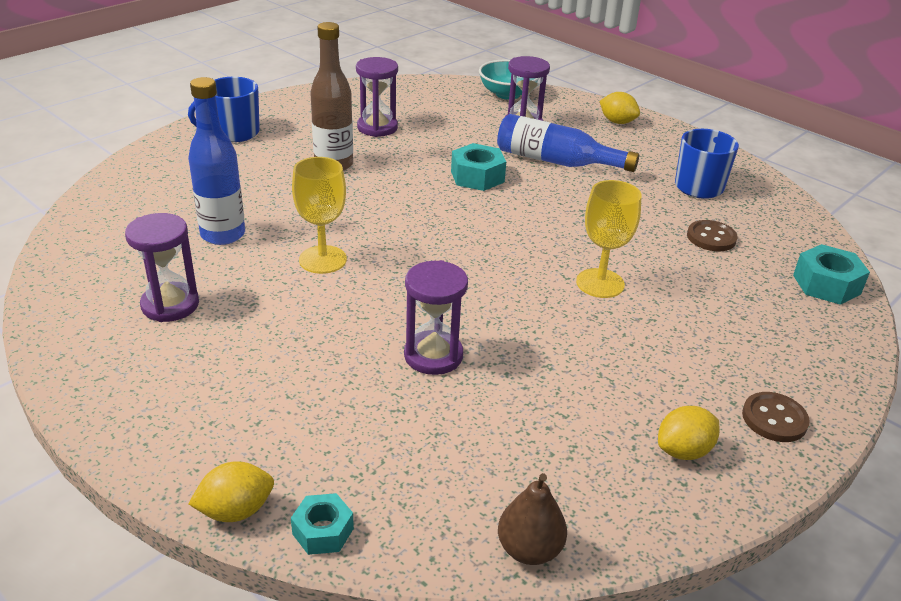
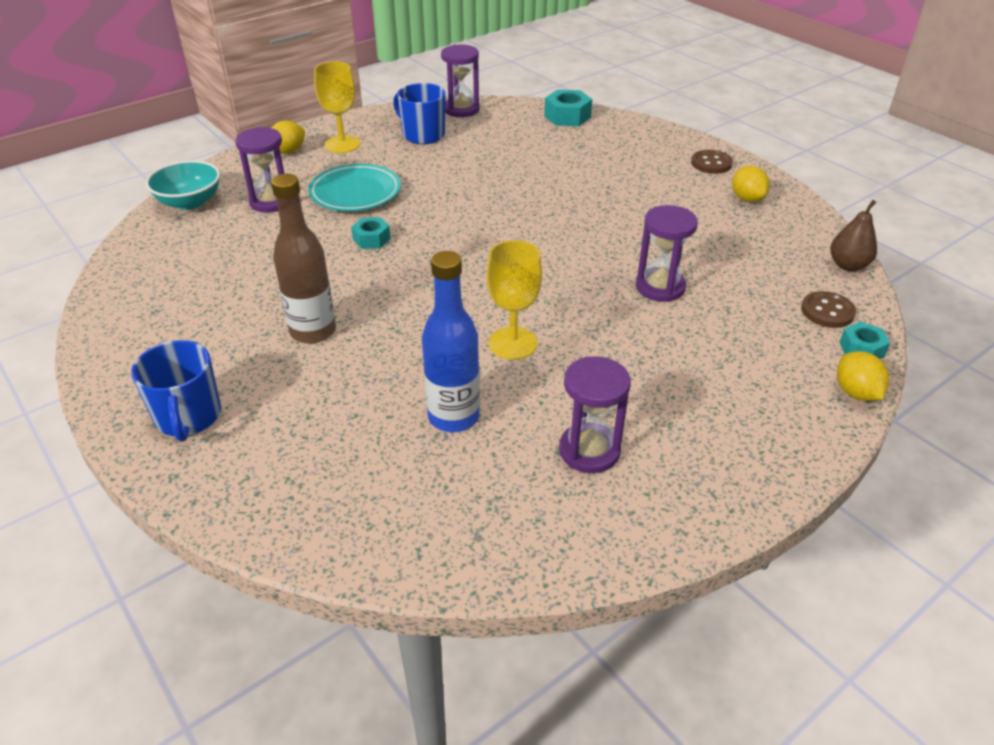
camera: 80 degrees left, 5 degrees up
purple hourglass [356,57,398,137] -> purple hourglass moved to [441,45,480,117]
turquoise nut [451,143,506,191] -> turquoise nut [351,217,391,249], size x0.65
blue bottle [497,114,639,172] -> turquoise plate [308,164,401,211]
yellow goblet [576,180,642,298] -> yellow goblet moved to [314,62,360,153]
brown button [687,220,738,251] -> brown button moved to [801,291,856,328]

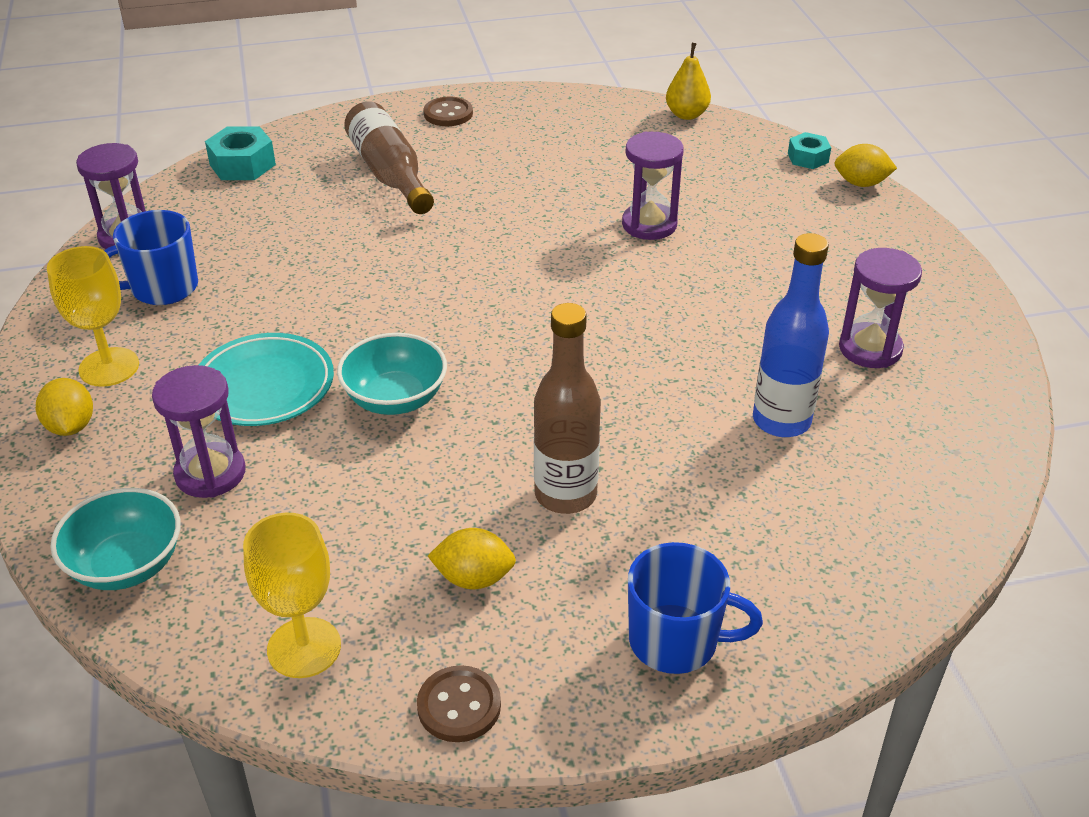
camera: 65 degrees left, 0 degrees up
turquoise nut [351,217,391,249] -> turquoise bowl [337,333,447,415]
yellow goblet [486,240,542,360] -> yellow goblet moved to [243,513,341,678]
yellow lemon [732,166,770,202] -> yellow lemon moved to [428,528,516,589]
brown button [801,291,856,328] -> brown button moved to [417,665,501,742]
brown pear [830,200,877,271] -> yellow pear [666,43,711,120]
none -> brown bottle [344,101,434,214]

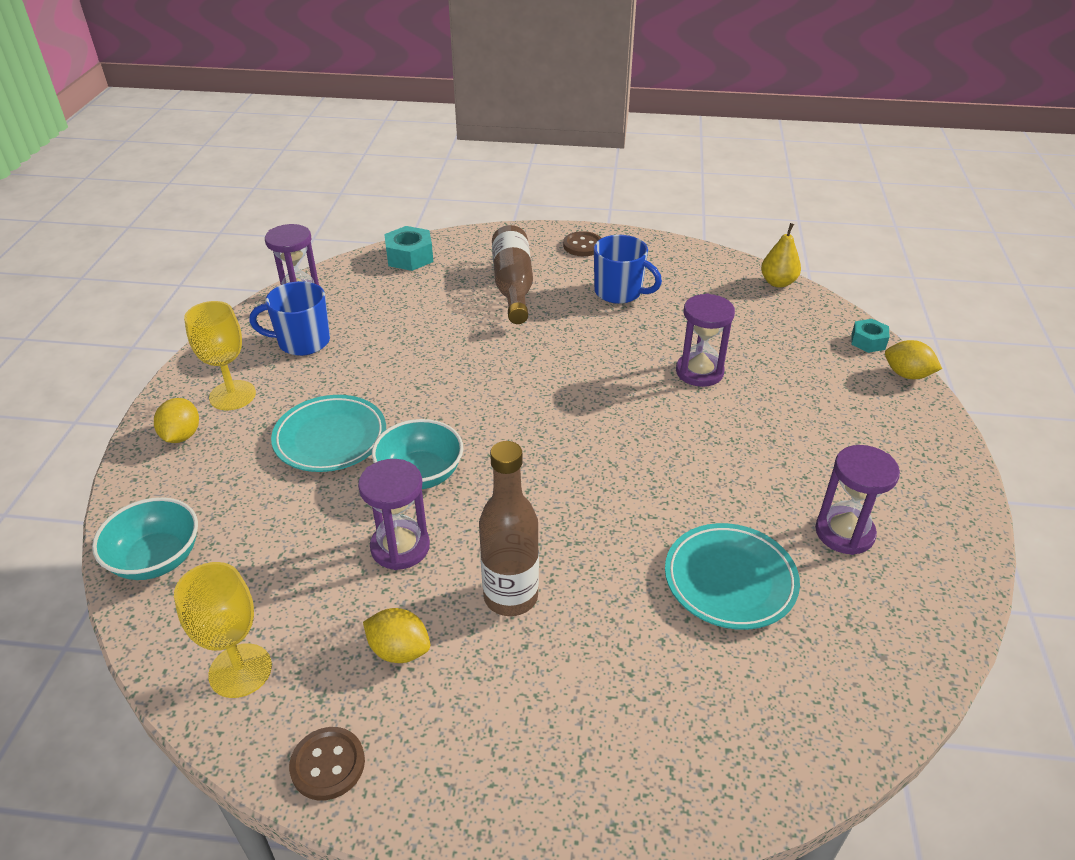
camera: 20 degrees right, 0 degrees up
purple hourglass [152,365,246,498] -> purple hourglass moved to [358,459,430,570]
blue mug [628,542,763,674] -> blue mug moved to [594,235,662,304]
blue bottle [753,233,829,437] -> turquoise plate [665,523,800,630]

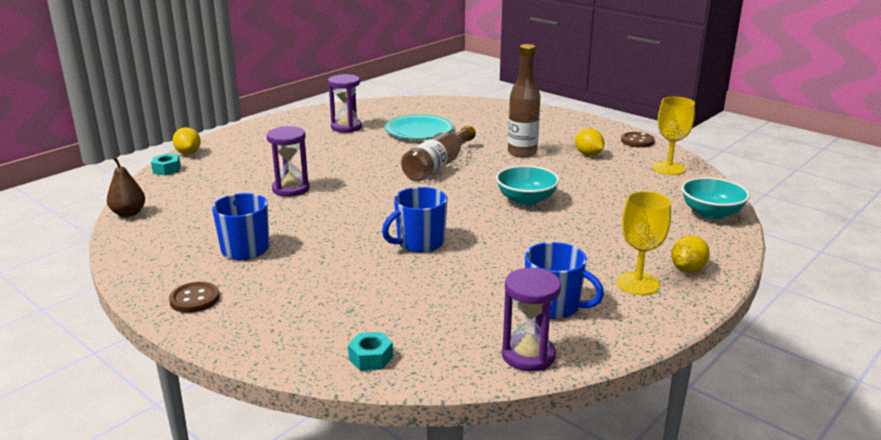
camera: 145 degrees left, 15 degrees down
turquoise plate [271,395,386,472] -> none
purple hourglass [358,459,430,570] -> none
turquoise nut [384,226,433,271] -> turquoise nut [348,332,393,371], size x0.65
brown bottle [492,225,533,324] -> brown bottle moved to [401,126,476,181]
yellow pear [761,223,801,288] -> brown pear [107,157,145,217]
none -> blue mug [382,187,447,253]

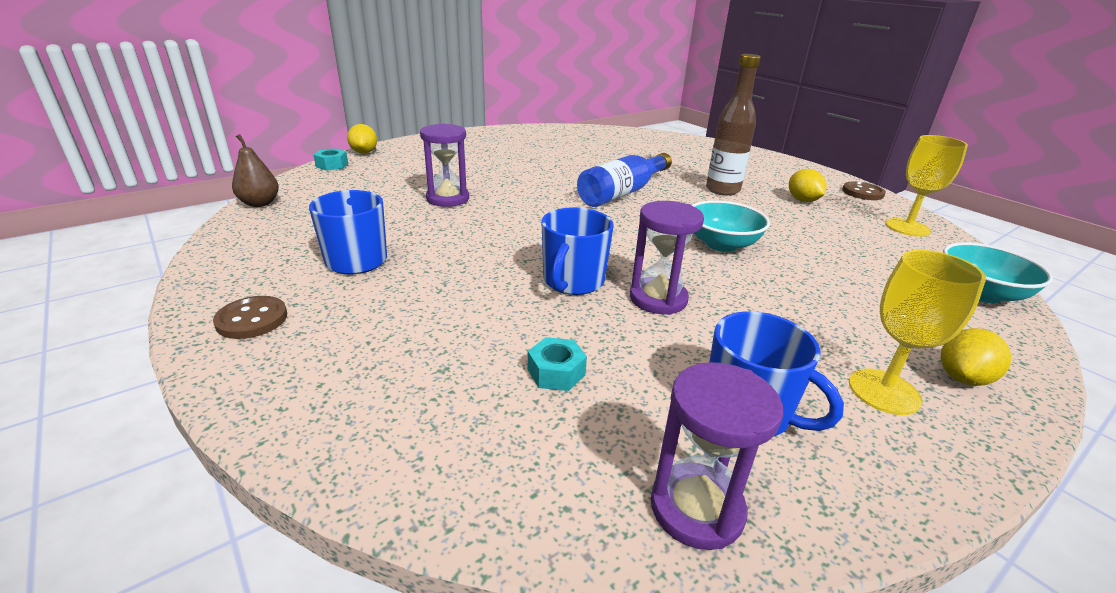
camera: 10 degrees right, 5 degrees up
purple hourglass [328,74,362,133] -> purple hourglass moved to [630,201,704,315]
turquoise nut [348,332,393,371] -> turquoise nut moved to [528,337,587,391]
blue mug [382,187,447,253] -> blue mug turned 45 degrees counterclockwise [541,207,614,295]
turquoise plate [385,114,453,139] -> none
brown bottle [401,126,476,181] -> blue bottle [577,153,672,207]

